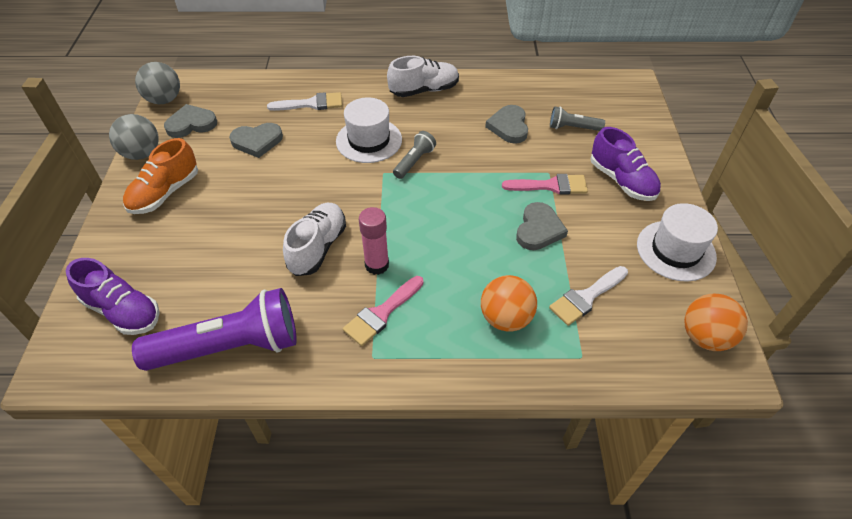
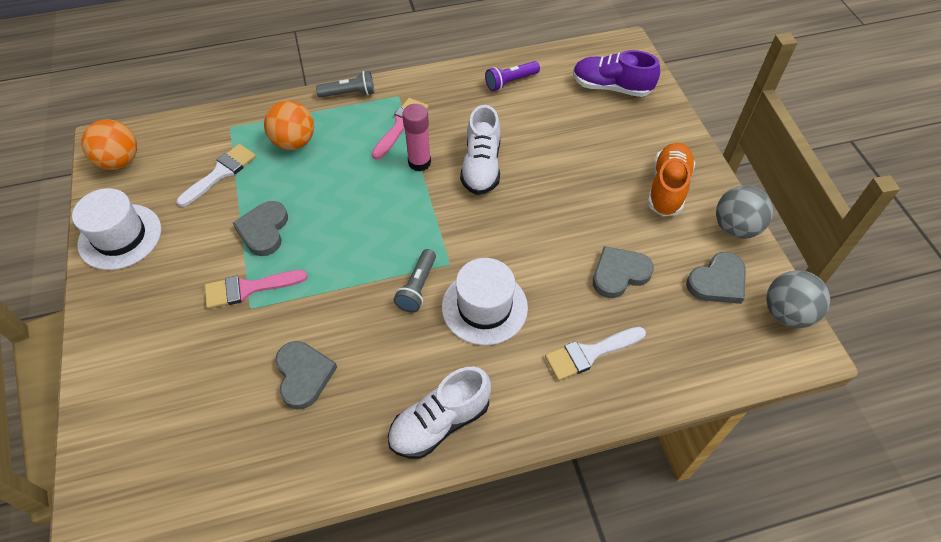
camera: 165 degrees right, 5 degrees up
purple flashlight [132,288,297,371] -> purple flashlight [485,61,540,91], size x0.47
grey flashlight [550,107,605,131] -> grey flashlight moved to [316,71,374,97]
purple shoe [591,127,661,201] -> none

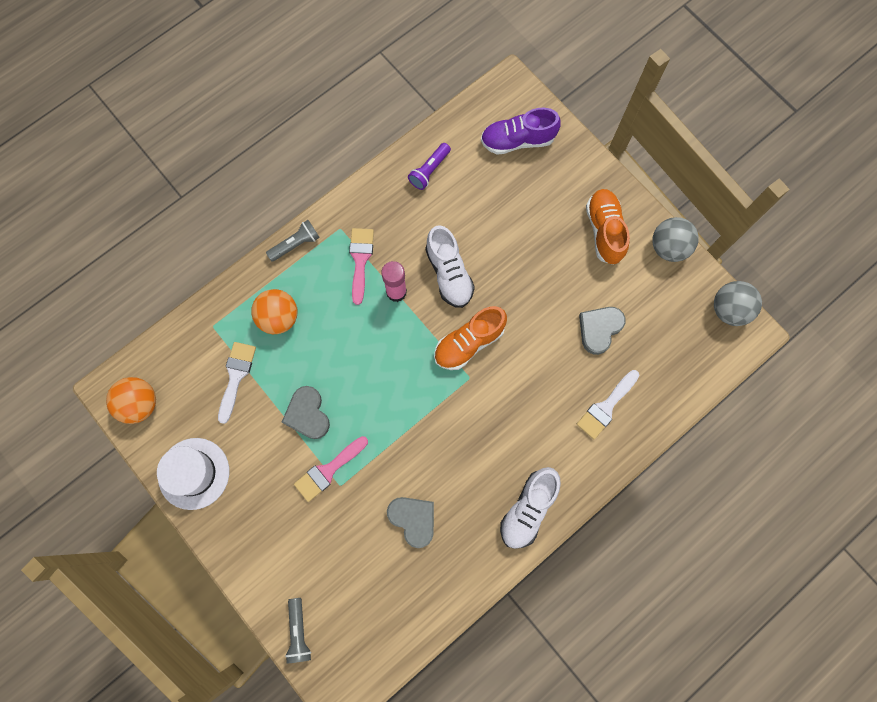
camera: 25 degrees left, 20 degrees up
grey flashlight [394,249,436,313] -> grey flashlight moved to [285,598,311,664]
white hat [442,258,528,345] -> none
grey heart [686,252,746,304] -> none
none -> orange shoe [434,306,507,370]

